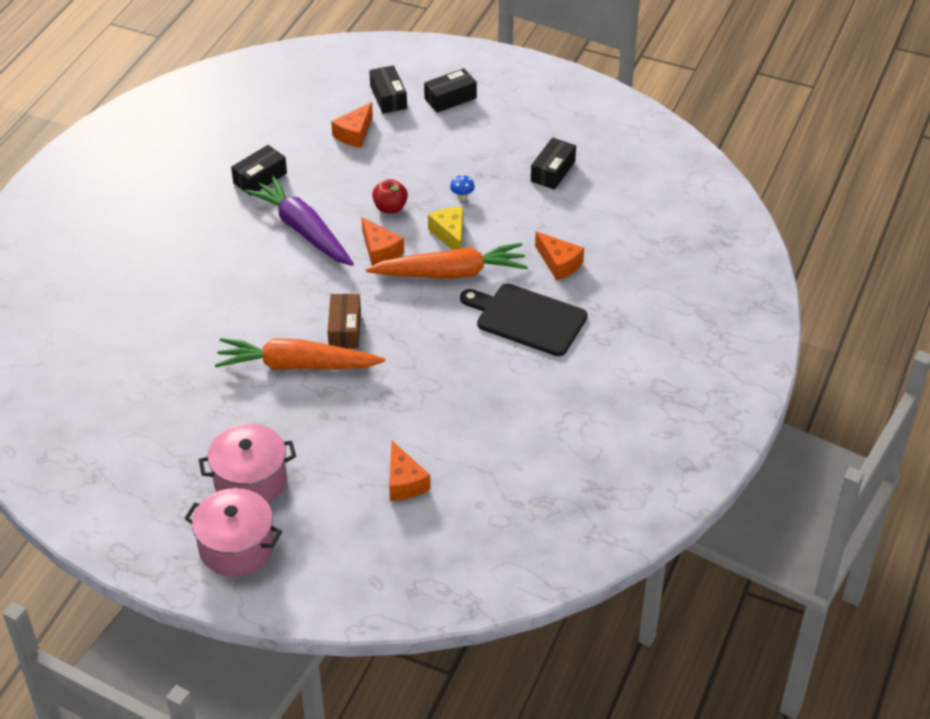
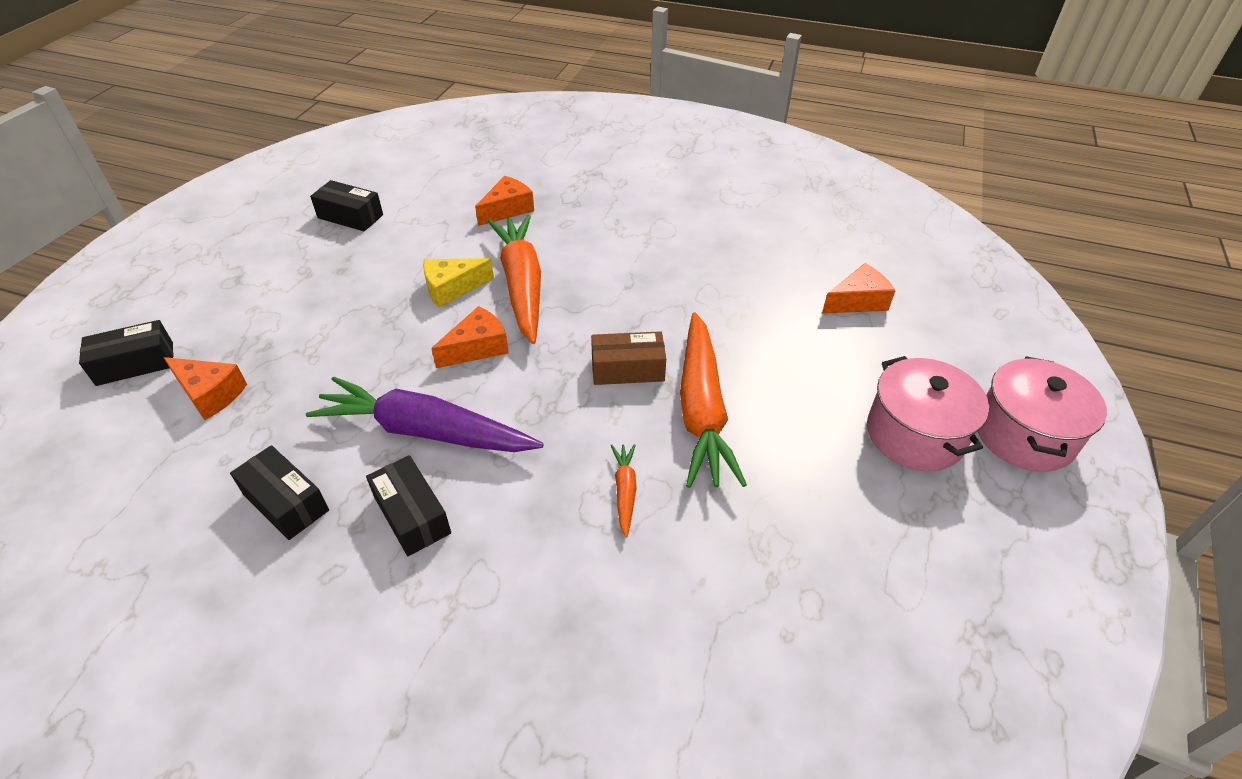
camera: 95 degrees left, 0 degrees up
purple carrot [245,176,354,266] -> purple carrot turned 60 degrees clockwise [306,376,543,452]
red apple [372,179,408,214] -> none
black box [424,68,477,113] -> black box moved to [366,455,451,556]
blue mushroom [450,175,475,200] -> none
black cutting board [460,284,588,356] -> none
none -> orange carrot [611,444,637,538]

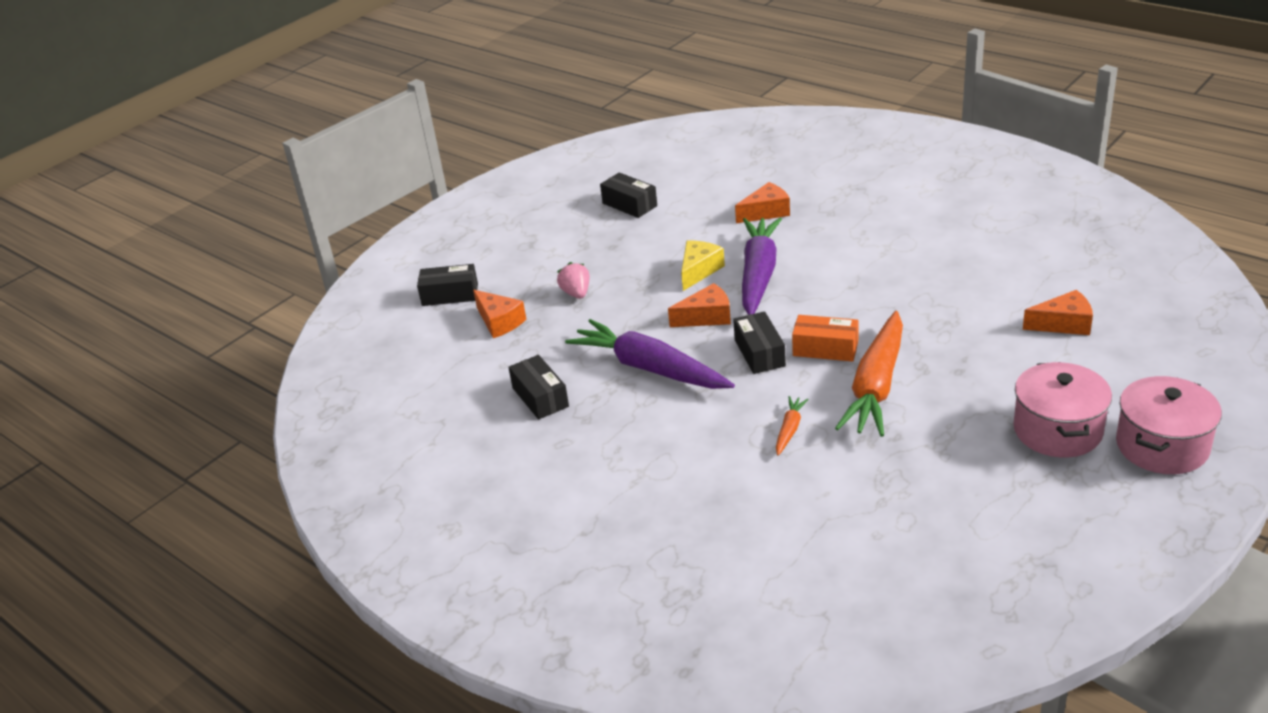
camera: 25 degrees right, 10 degrees down
black box [366,455,451,556] -> black box moved to [733,311,786,374]
yellow cheese [423,258,494,308] -> yellow cheese turned 120 degrees clockwise [681,240,725,291]
orange carrot [488,215,541,344] -> purple carrot [742,218,782,315]
brown box [591,331,666,385] -> orange box [792,315,859,362]
none -> pink strawberry [557,262,590,299]

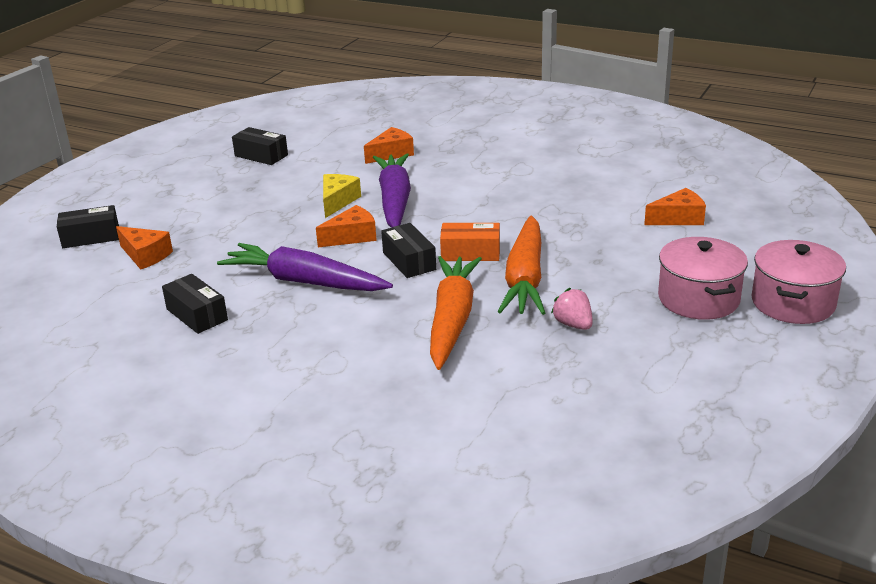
camera: 15 degrees left, 5 degrees down
pink strawberry [557,262,590,299] -> pink strawberry moved to [551,288,593,330]
orange carrot [776,396,809,456] -> orange carrot [430,256,482,370], size x2.29

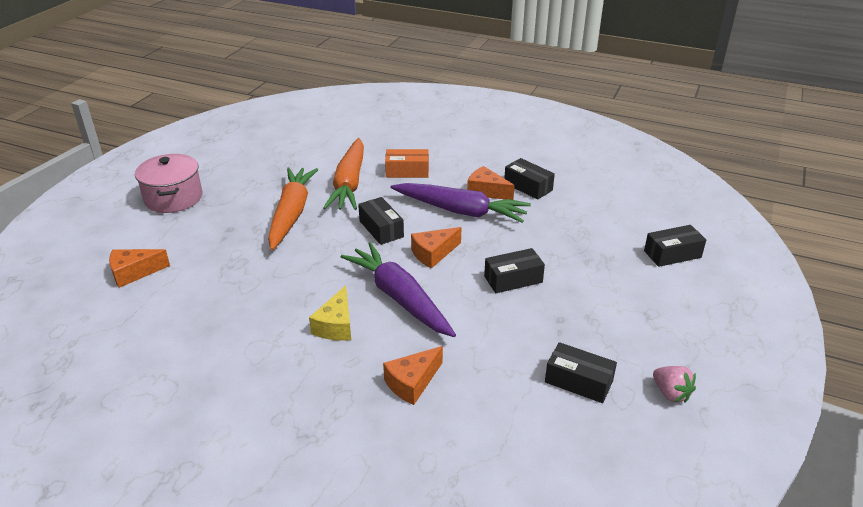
camera: 175 degrees right, 5 degrees up
orange cheese [116,226,173,270] -> orange cheese moved to [467,166,515,200]
yellow cheese [323,174,361,218] -> yellow cheese moved to [309,285,351,340]
purple carrot [373,153,411,228] -> purple carrot turned 150 degrees clockwise [341,242,456,337]
orange box [440,223,500,261] -> orange box moved to [385,149,429,178]
pink strawberry [551,288,593,330] -> pink strawberry moved to [653,366,696,403]
pink pot [751,240,846,324] -> none
none -> black box [484,248,545,293]

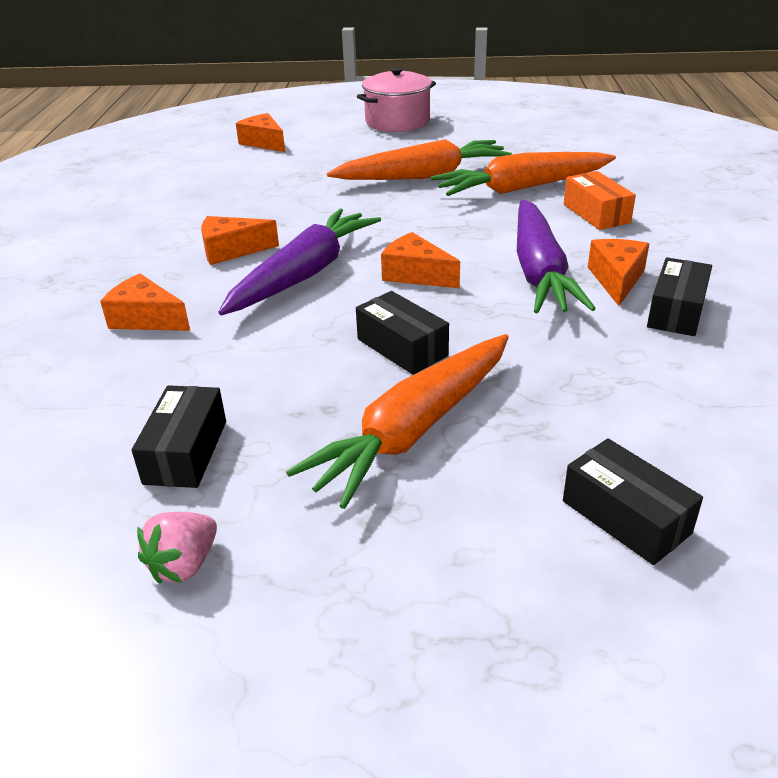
camera: 70 degrees right, 0 degrees up
yellow cheese [309,285,351,340] -> orange cheese [201,216,279,265]
black box [358,197,404,245] -> none
none -> orange carrot [286,334,509,509]

